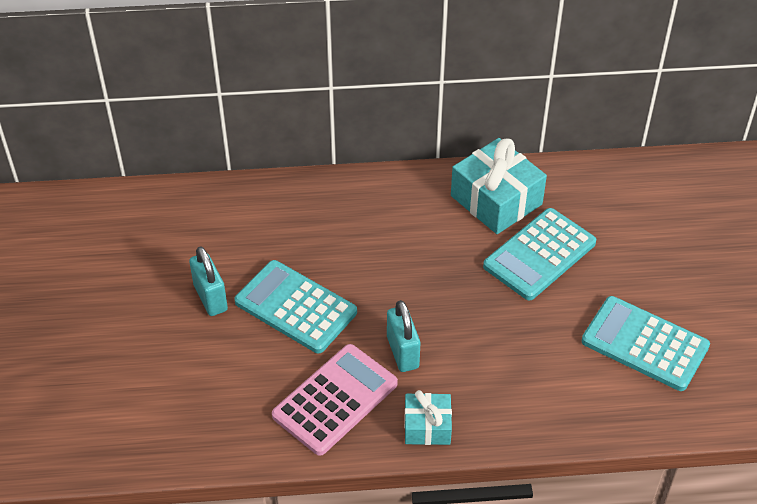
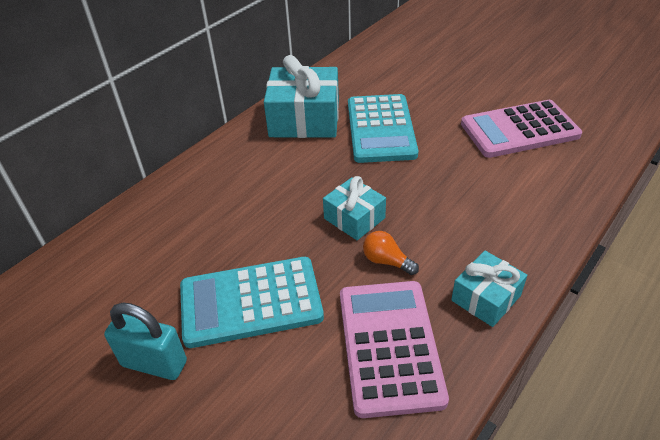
camera: 45 degrees left, 5 degrees down
turquoise padlock [387,300,420,372] -> orange light bulb [363,231,419,275]
turquoise calculator [582,296,710,391] -> pink calculator [461,100,582,158]
none -> turquoise gift [323,176,386,240]

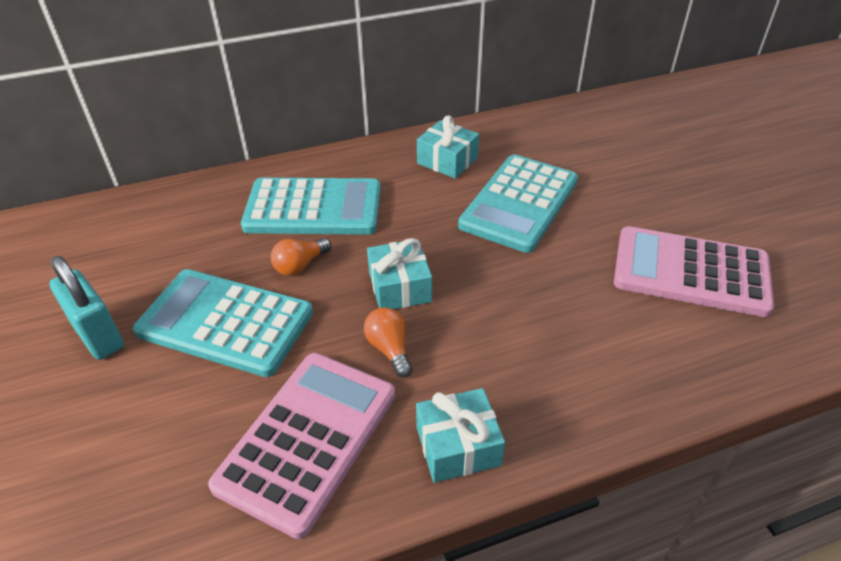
camera: 30 degrees right, 0 degrees up
turquoise gift [264,55,339,138] -> turquoise gift [417,115,479,178], size x0.57
none -> turquoise calculator [241,178,381,235]
none -> orange light bulb [271,238,331,276]

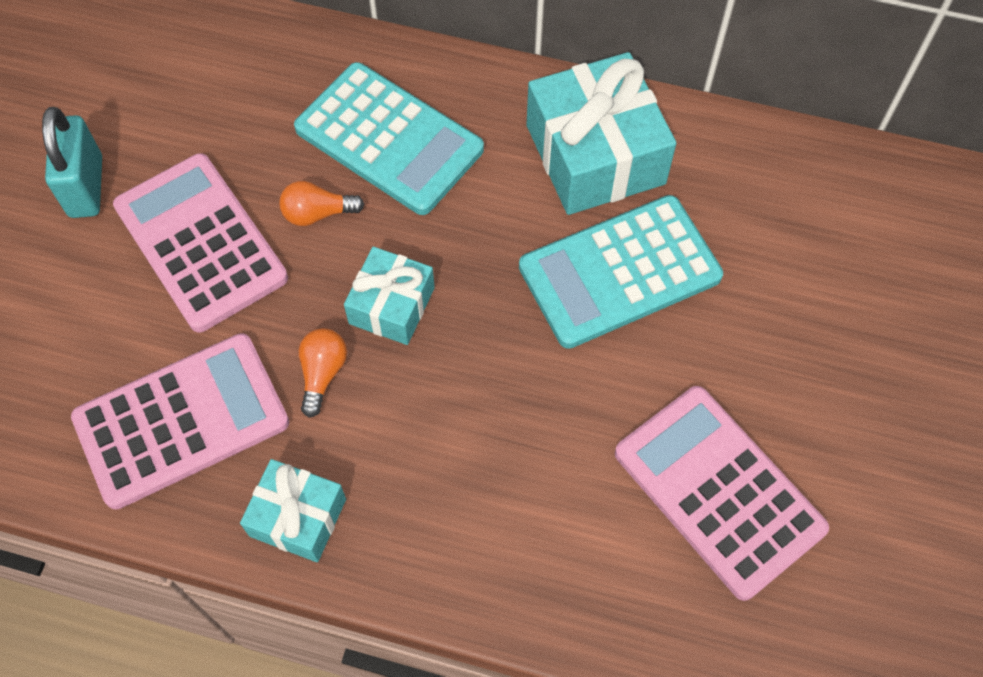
camera: 35 degrees right, 20 degrees up
turquoise calculator [133,269,313,377] -> pink calculator [113,153,288,332]
turquoise gift [417,115,479,178] -> turquoise gift [526,52,677,215], size x1.75

